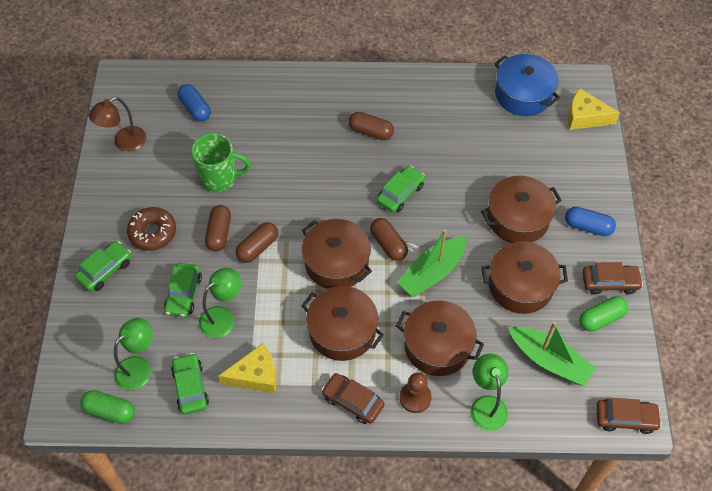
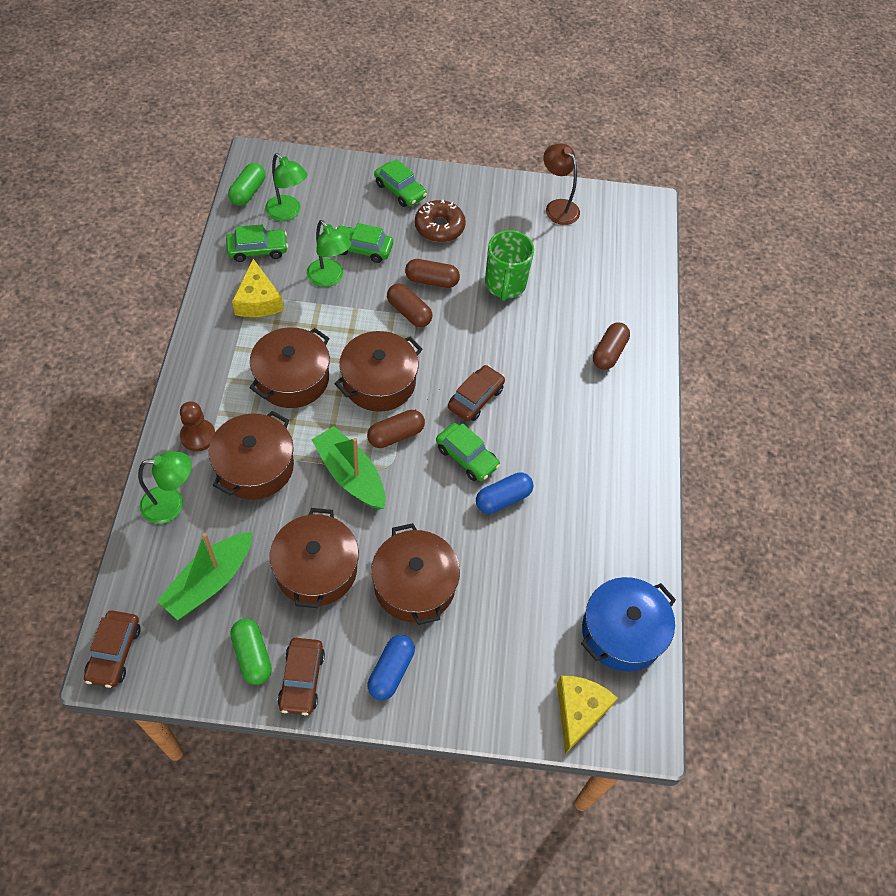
camera: 90 degrees right, 0 degrees up
blue capsule [178,84,211,122] -> blue capsule moved to [476,472,533,514]
brown car [321,373,384,424] -> brown car moved to [448,365,505,421]
brown capsule [349,112,394,140] -> brown capsule moved to [593,322,630,370]

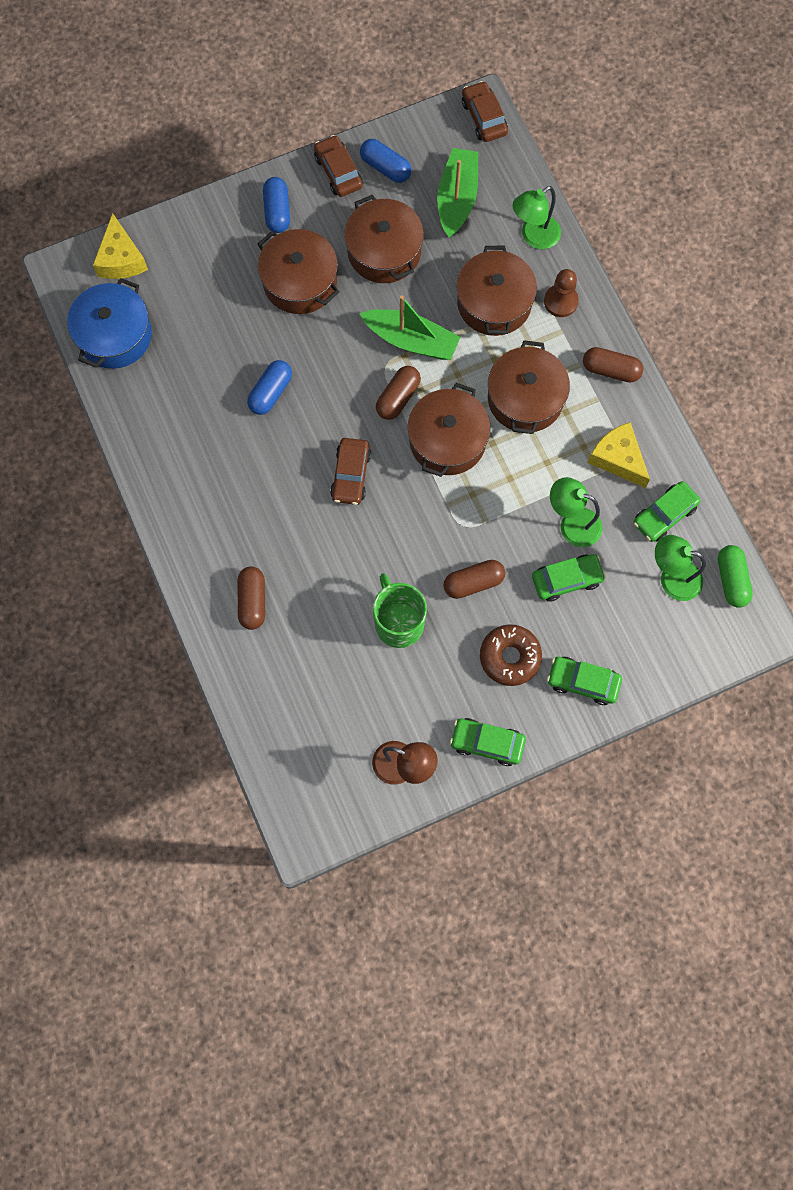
camera: 155 degrees right, 15 degrees up
green capsule [230,619,272,685] -> blue capsule [360,139,411,183]
brown capsule [387,283,432,327] -> brown capsule moved to [583,347,643,382]
green car [436,423,500,481] -> green car moved to [450,718,526,766]

